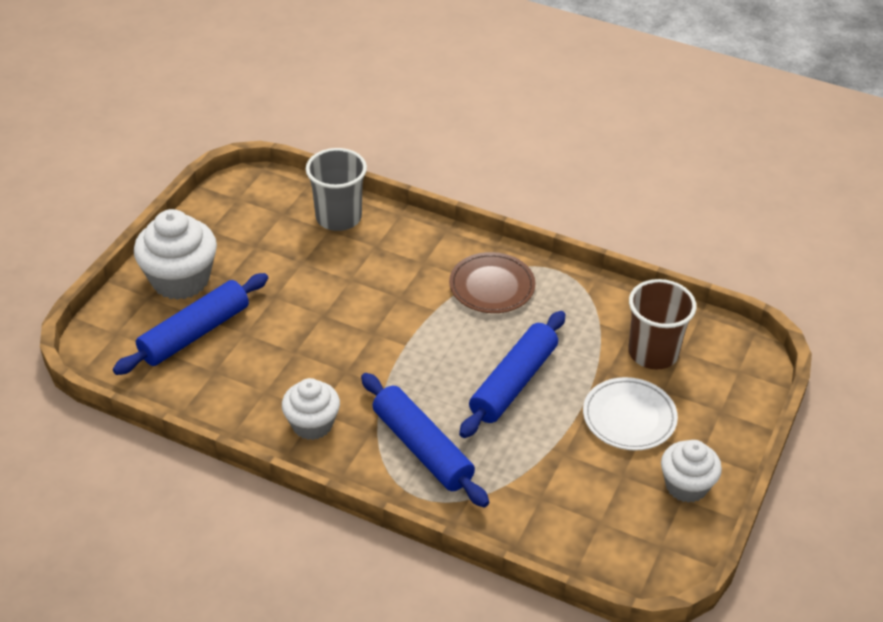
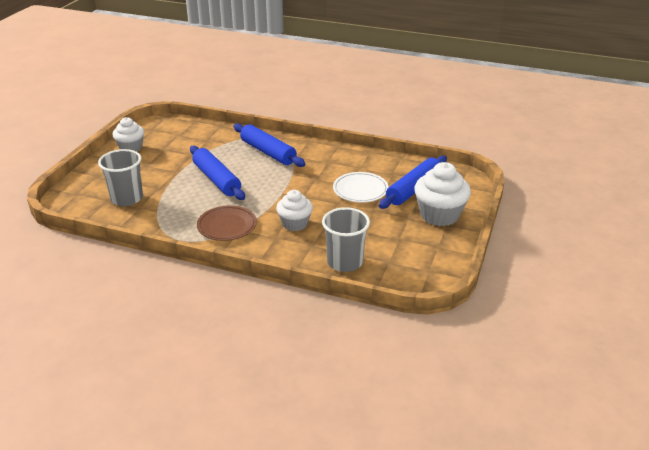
camera: 175 degrees right, 10 degrees down
white cupcake [282,378,340,440] -> white cupcake moved to [276,190,313,231]
blue rolling pin [459,311,565,438] -> blue rolling pin turned 60 degrees counterclockwise [190,146,245,200]
white plate [583,377,678,450] -> white plate moved to [333,172,389,203]
brown cup [628,279,696,370] -> grey cup [98,149,143,206]

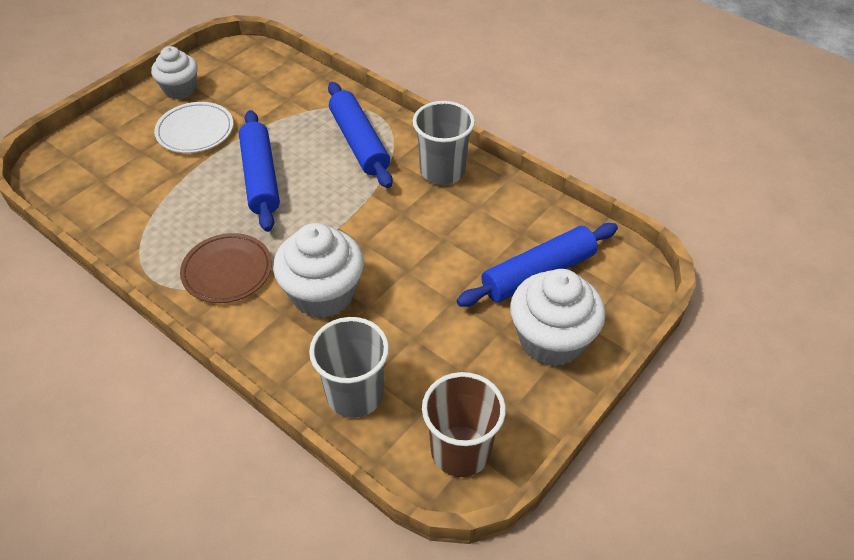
camera: 20 degrees right, 15 degrees up
grey cup [98,149,143,206] -> grey cup moved to [413,101,475,185]
white cupcake [276,190,313,231] -> white cupcake [273,223,364,318], size x1.55
white plate [333,172,389,203] -> white plate moved to [154,102,233,153]
none -> brown cup [422,372,506,477]

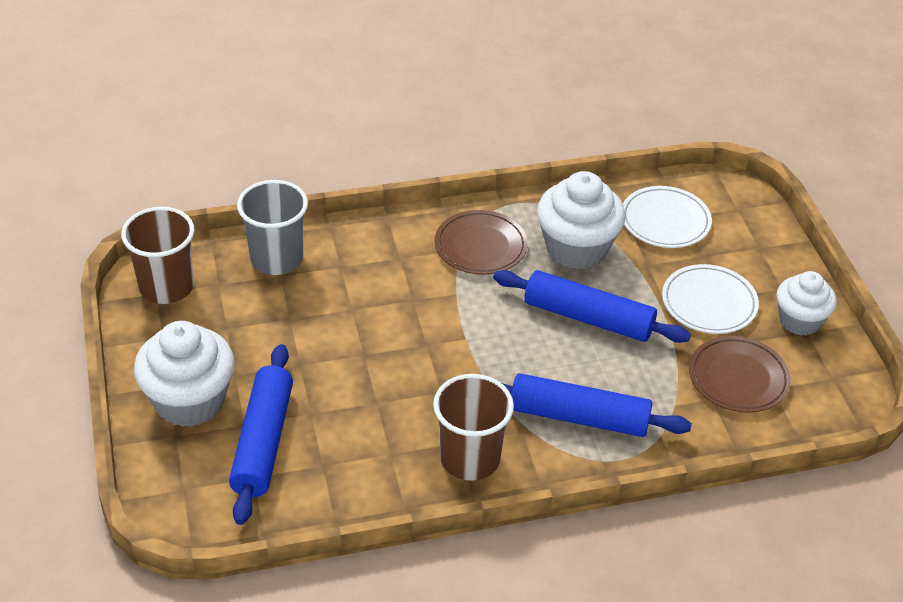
camera: 125 degrees right, 5 degrees down
white cupcake [273,223,364,318] -> white cupcake moved to [537,171,626,269]
grey cup [413,101,475,185] -> brown cup [433,374,514,481]
none -> white plate [623,186,712,248]
none -> brown plate [689,336,791,413]

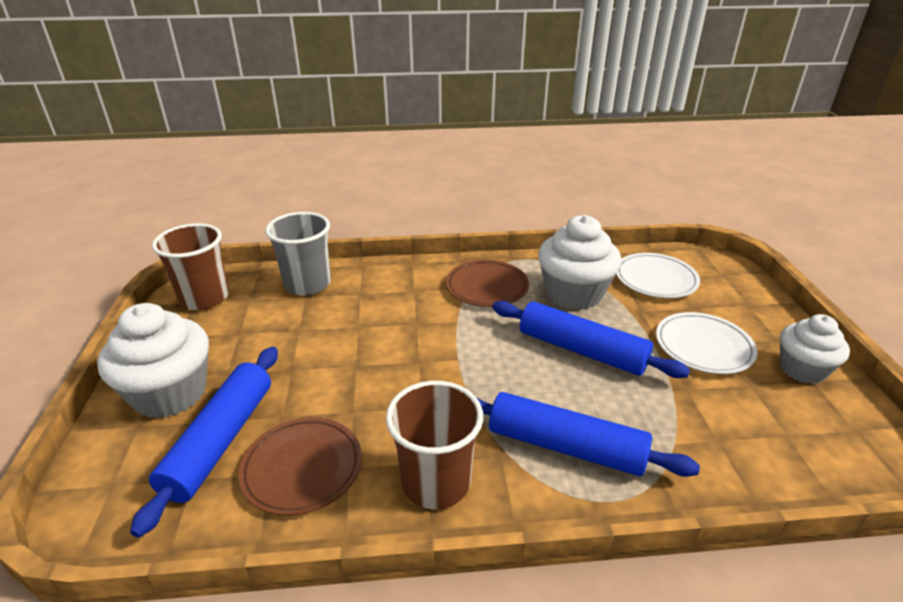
camera: 10 degrees right, 10 degrees down
brown plate [689,336,791,413] -> brown plate moved to [238,417,362,516]

